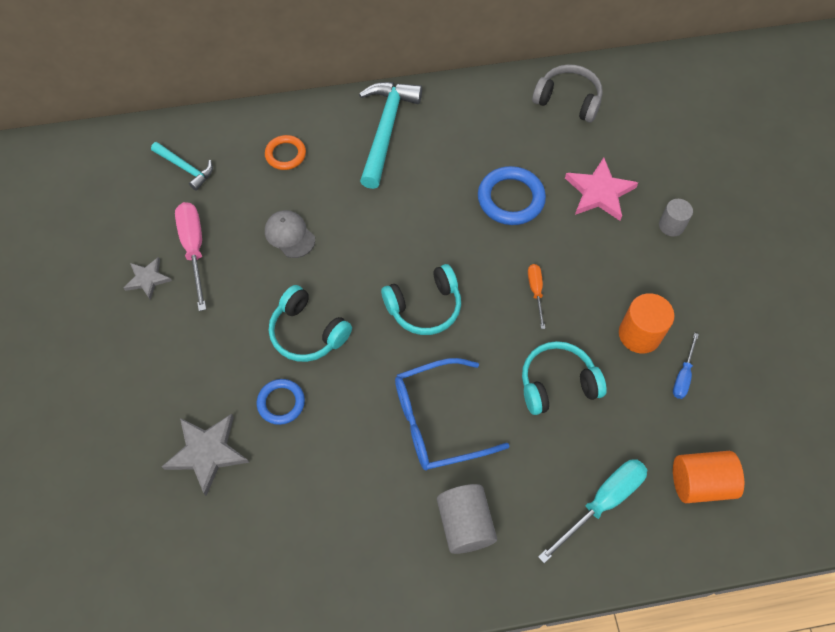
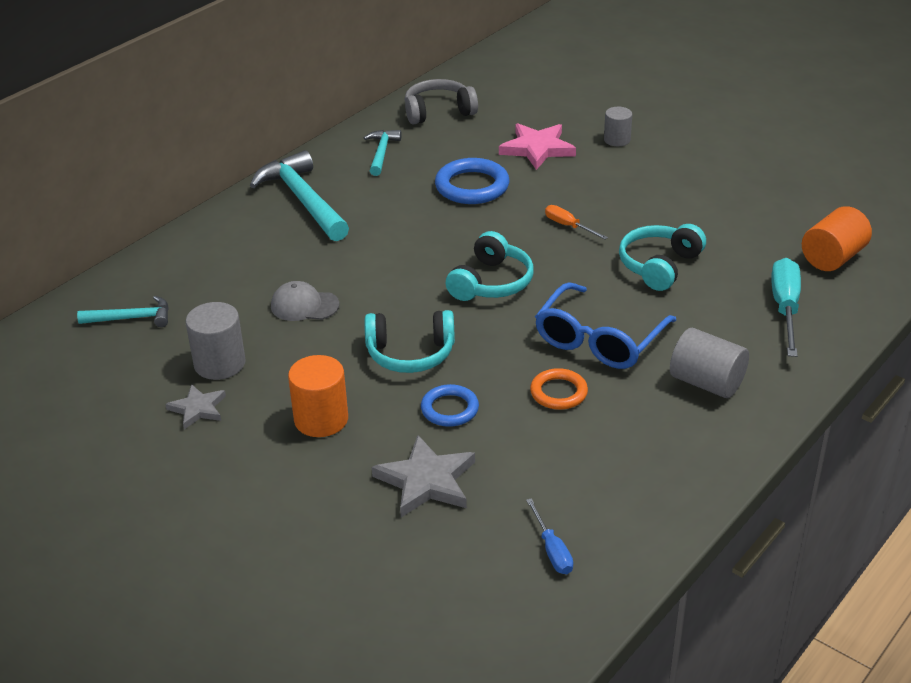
camera: 40 degrees left, 25 degrees down
pink screwdriver [175,202,206,311] -> grey cylinder [186,302,246,380]
orange ring [265,135,306,170] -> orange ring moved to [530,368,588,410]
orange cylinder [619,293,675,353] -> orange cylinder moved to [288,355,348,437]
blue screwdriver [673,333,699,399] -> blue screwdriver moved to [526,498,573,574]
none -> turquoise hammer [364,130,402,176]

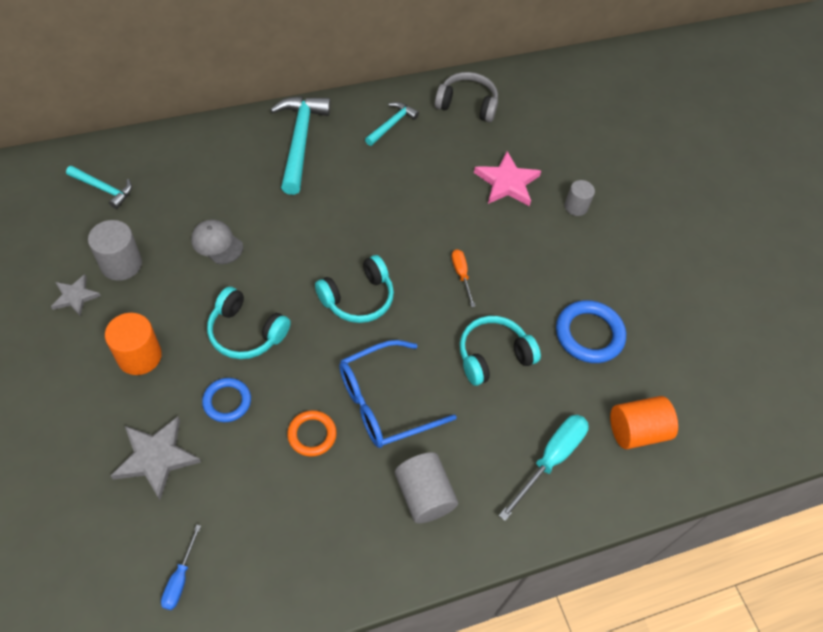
camera: 25 degrees right, 20 degrees up
blue ring [435,158,509,204] -> blue ring moved to [556,300,626,363]

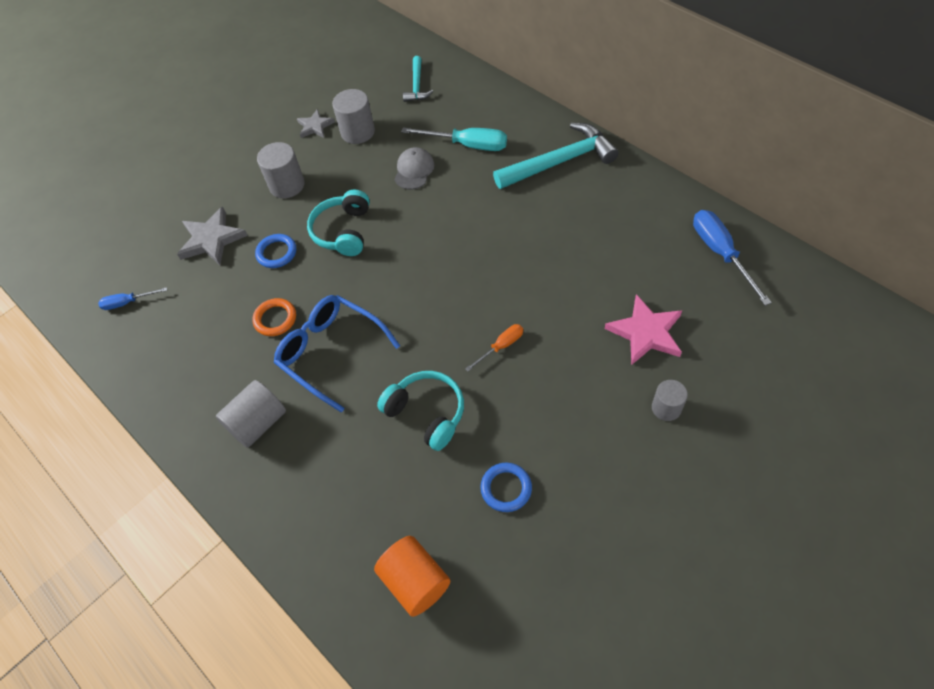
camera: 75 degrees right, 0 degrees up
orange cylinder [105,313,162,375] -> grey cylinder [257,142,305,198]
turquoise headphones [315,255,394,323] -> none
turquoise hammer [365,102,419,146] -> none
grey headphones [435,72,498,122] -> blue screwdriver [693,210,772,306]
turquoise screwdriver [499,415,589,521] -> turquoise screwdriver moved to [401,128,507,151]
blue ring [556,300,626,363] -> blue ring [480,463,532,512], size x0.63

